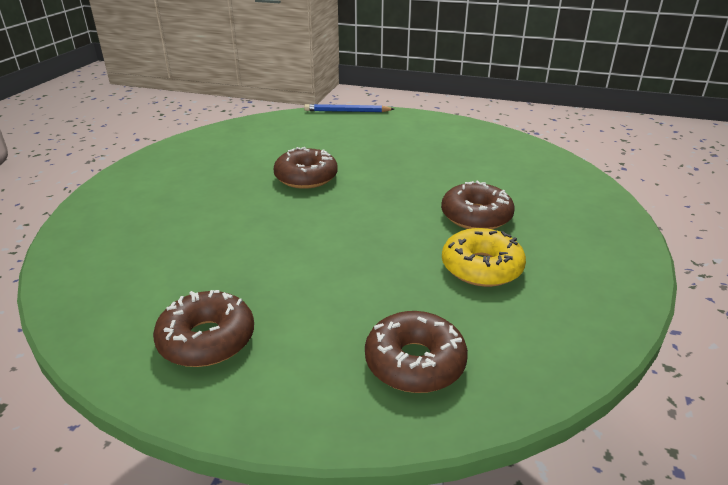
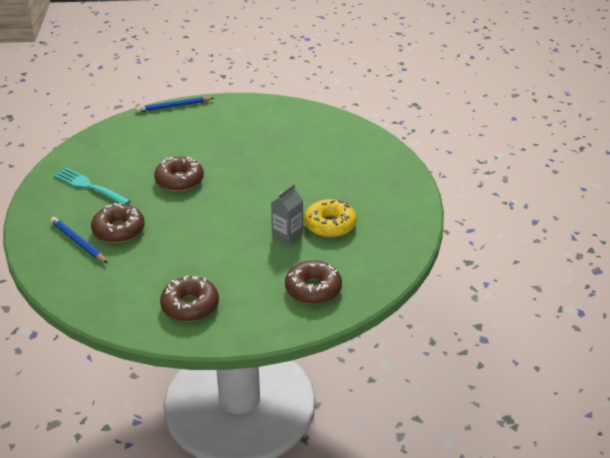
camera: 20 degrees left, 5 degrees up
brown donut [441,181,515,229] -> brown donut moved to [91,203,145,243]
none -> blue pencil [50,217,108,263]
none -> turquoise fork [53,168,131,205]
none -> grey carton [271,184,303,244]

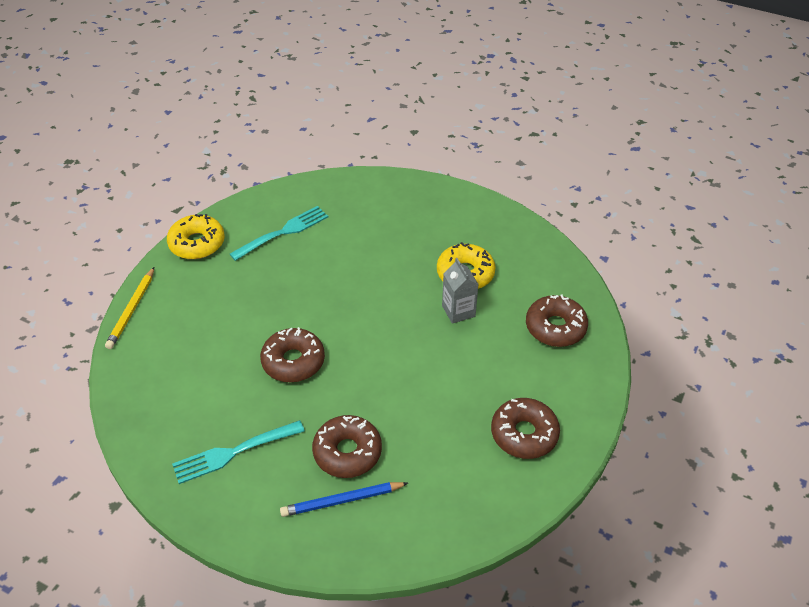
camera: 60 degrees left, 10 degrees up
blue pencil [136,97,214,113] -> yellow pencil [105,267,154,349]
none -> yellow donut [167,214,225,259]
none -> turquoise fork [230,206,328,261]

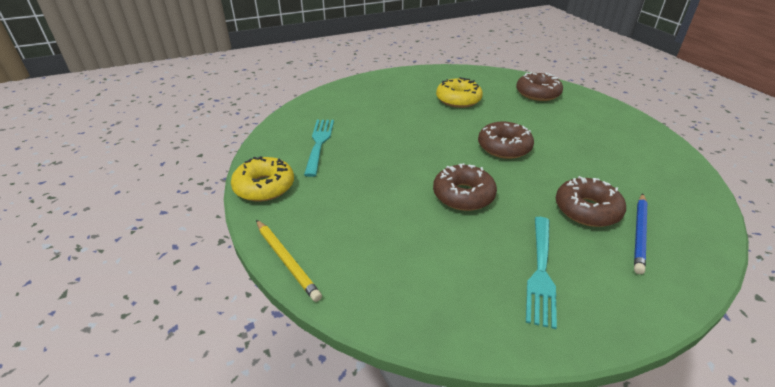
camera: 50 degrees left, 10 degrees down
grey carton [442,258,479,324] -> none
brown donut [491,398,560,459] -> brown donut moved to [478,122,534,159]

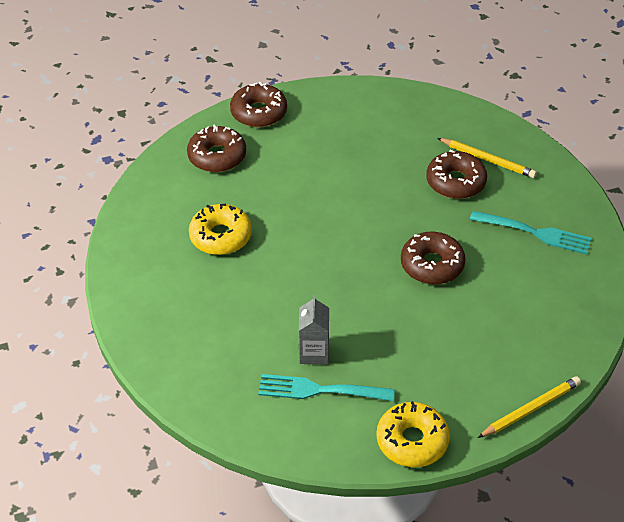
camera: 85 degrees left, 10 degrees up
brown donut [478,122,534,159] -> brown donut moved to [230,82,287,127]
blue pencil [634,194,647,274] -> yellow pencil [438,138,537,178]
none -> grey carton [299,295,329,364]

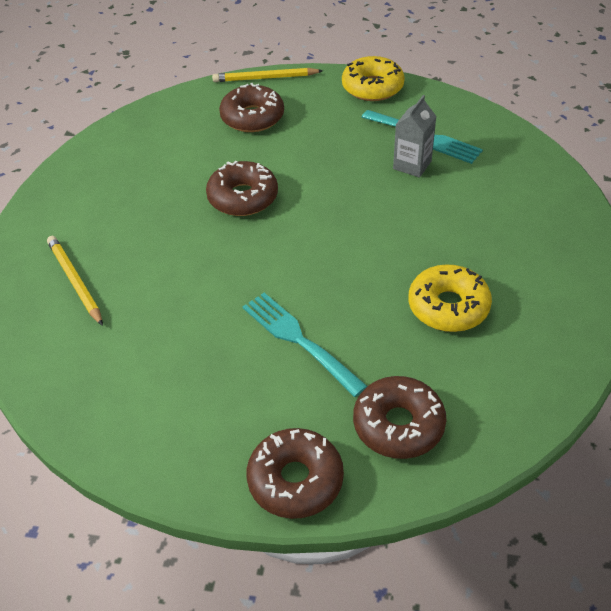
camera: 150 degrees left, 0 degrees up
brown donut [426,150,487,199] -> brown donut moved to [219,83,284,132]
turquoise fork [470,211,591,254] -> turquoise fork moved to [243,293,367,397]

